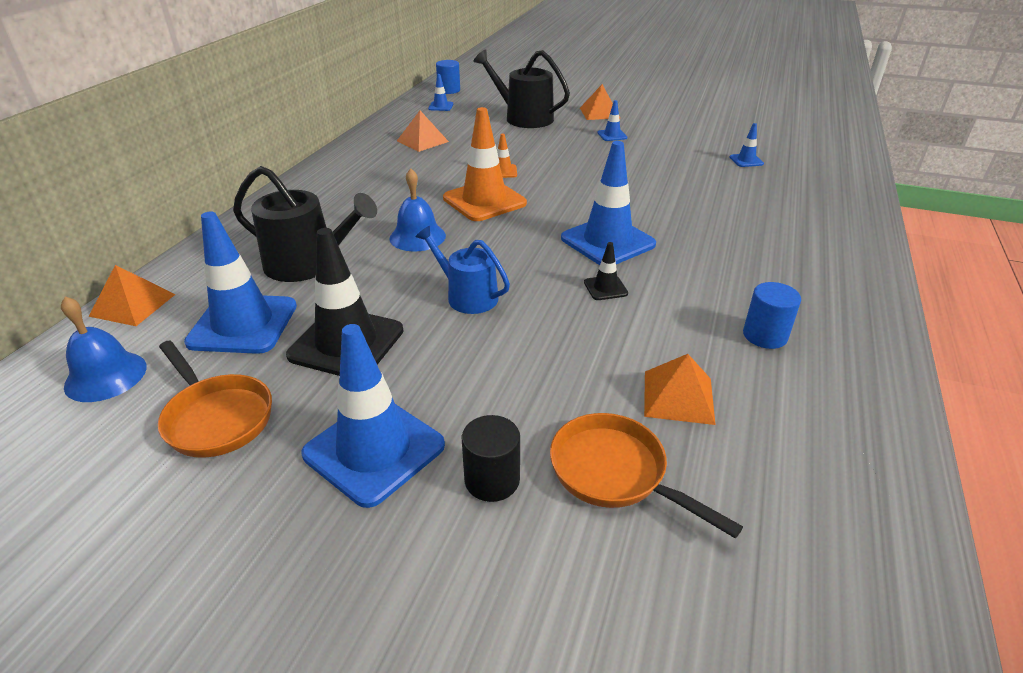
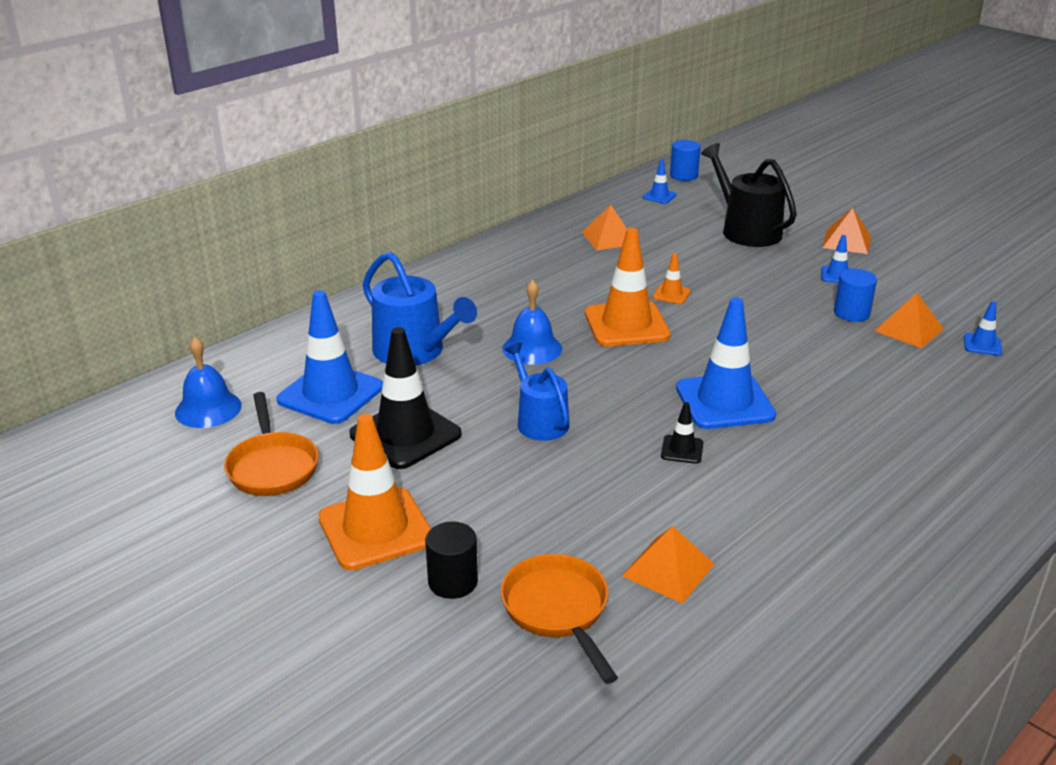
camera: 25 degrees right, 5 degrees down
orange pyramid [88,265,176,326] -> orange pyramid moved to [875,293,944,348]
black watering can [233,166,377,282] -> blue watering can [363,252,477,365]
blue traffic cone [301,324,445,508] -> orange traffic cone [318,414,431,570]
blue cylinder [743,282,801,349] -> blue cylinder moved to [834,269,877,322]

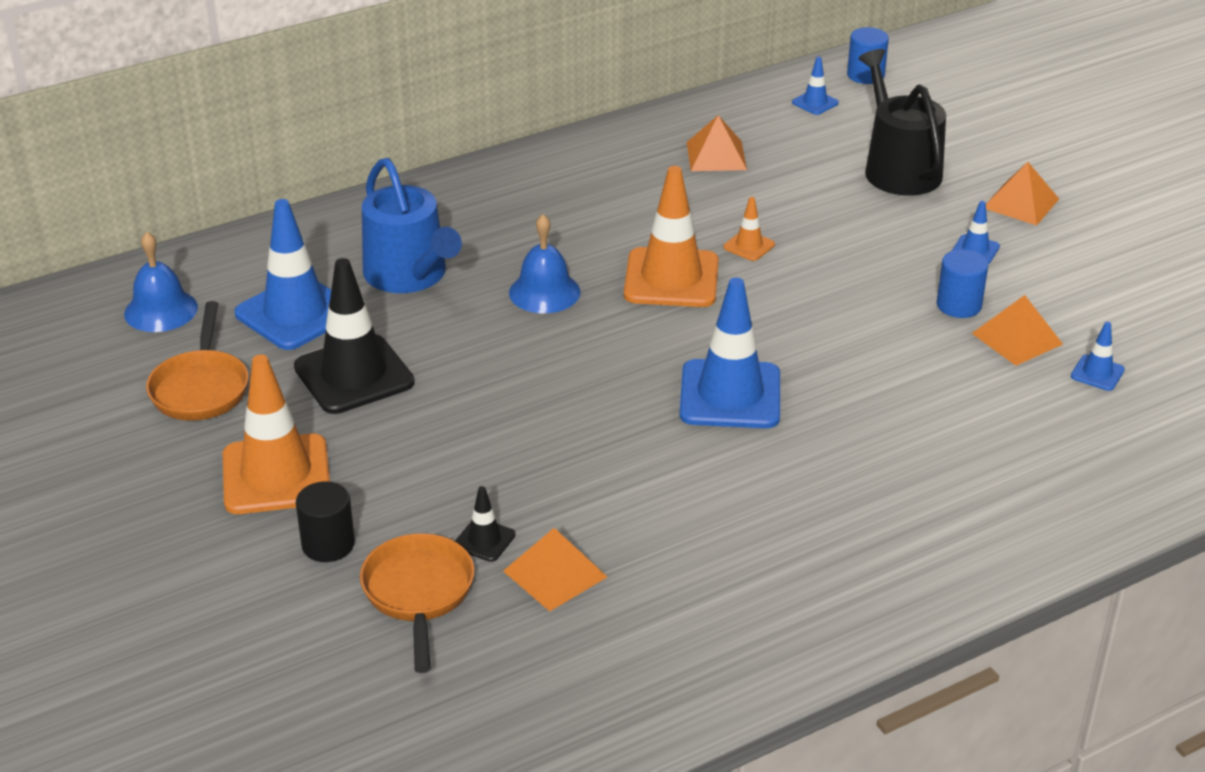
camera: 15 degrees right, 5 degrees up
blue watering can [505,343,569,441] -> none
black traffic cone [661,402,703,464] -> black traffic cone moved to [455,486,516,562]

